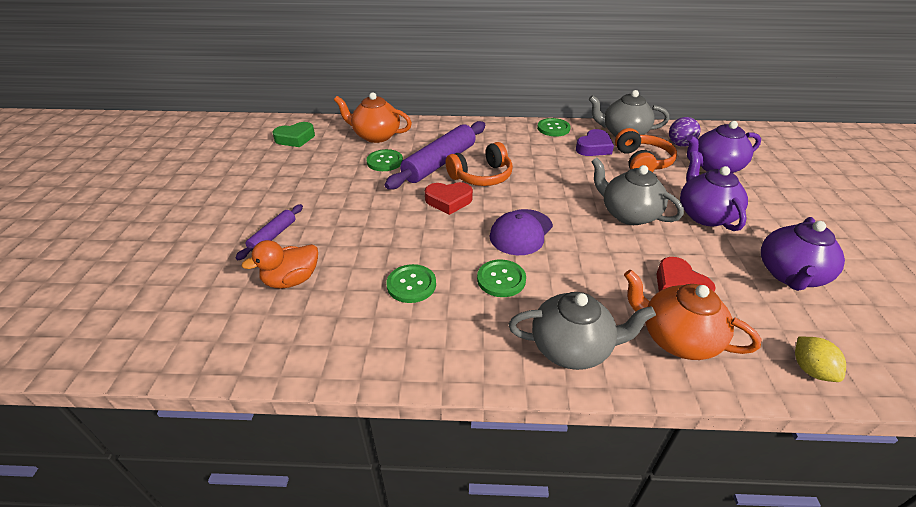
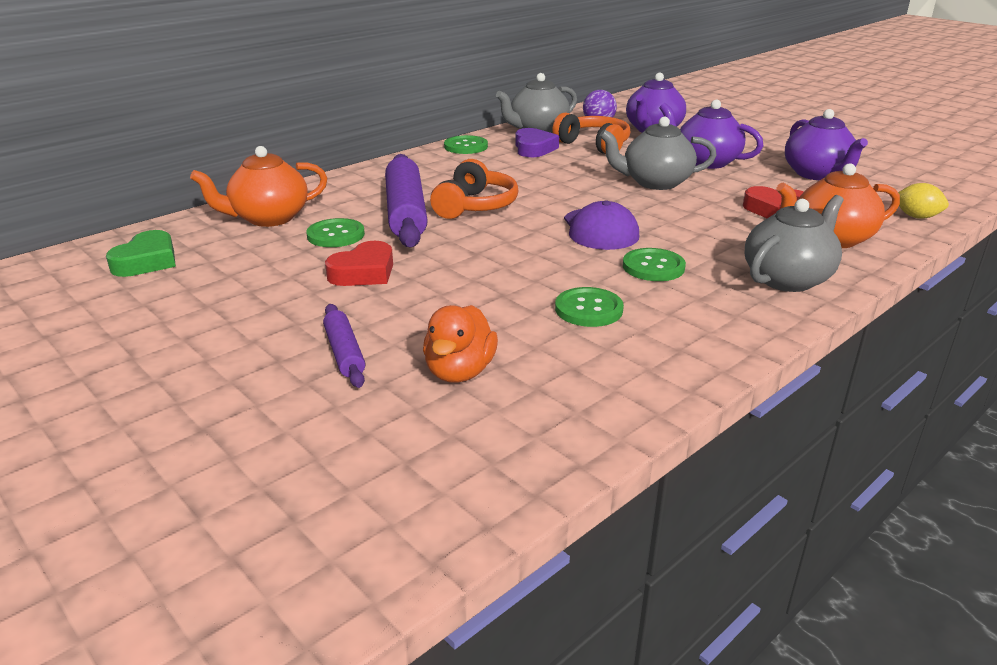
camera: 45 degrees left, 10 degrees down
red heart [425,182,473,215] -> red heart moved to [325,241,393,286]

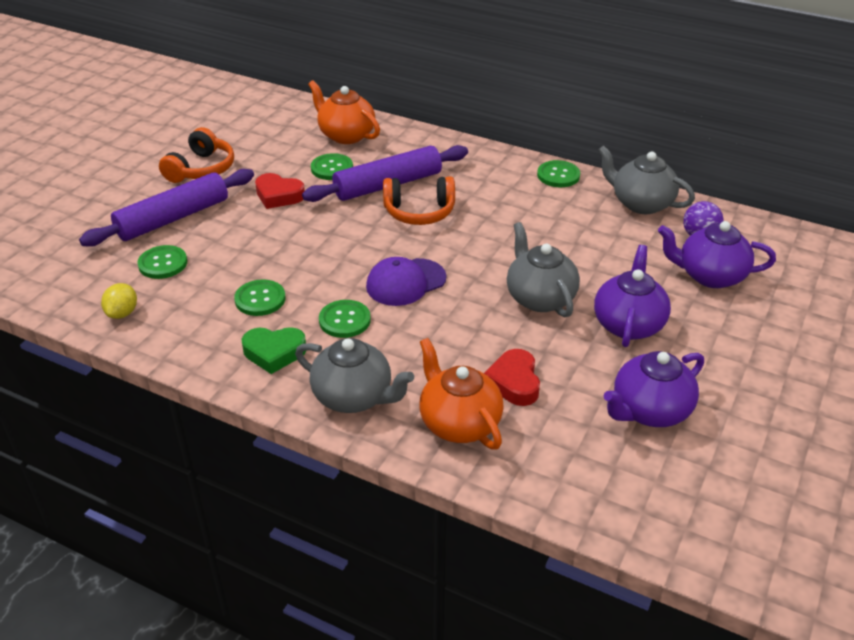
camera: 70 degrees right, 10 degrees up
green heart [106,230,176,277] -> green heart moved to [242,327,306,374]
purple rolling pin [323,304,365,388] -> purple rolling pin [79,169,254,247], size x1.98
orange duck [423,305,498,383] -> green button [137,245,187,279]
purple heart [515,128,559,157] -> none
orange headphones [552,112,630,154] -> orange headphones moved to [159,127,234,183]
yellow lemon [898,183,949,219] -> yellow lemon moved to [101,283,137,319]

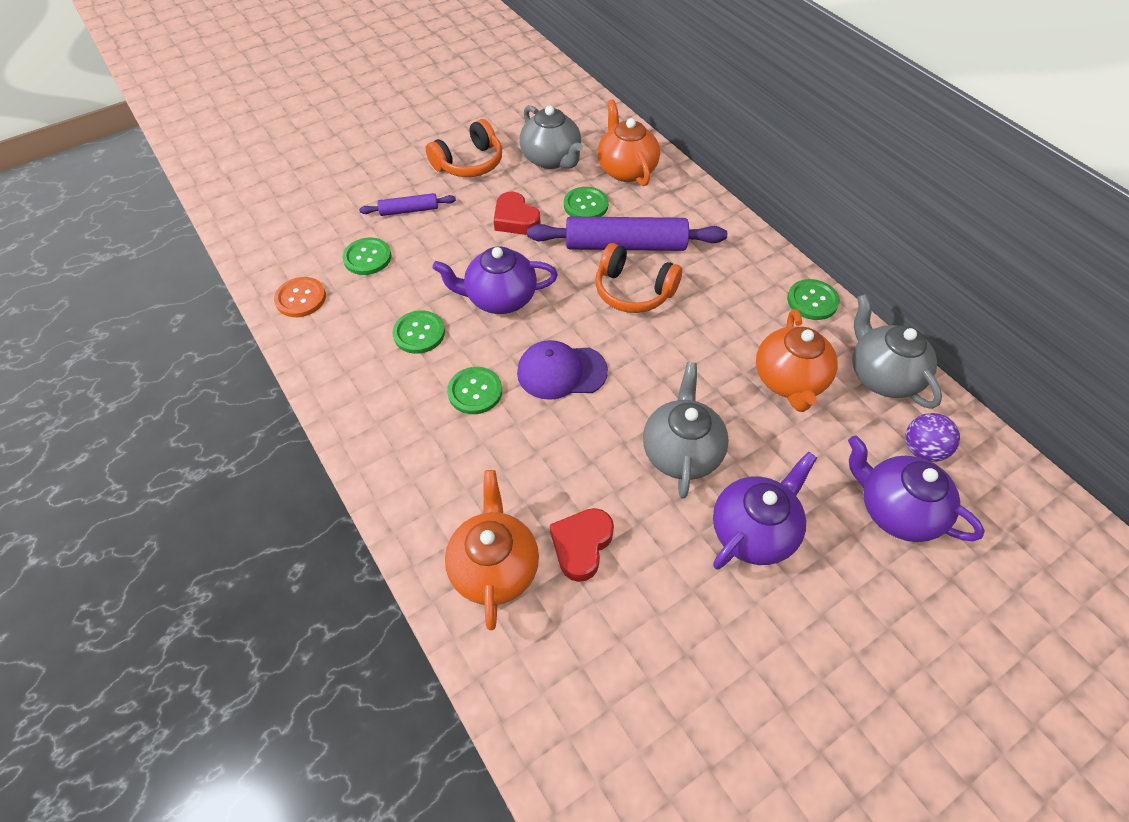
camera: 30 degrees right, 15 degrees up
purple rolling pin [79,169,254,247] -> purple rolling pin [359,193,456,216], size x0.51
yellow lemon [101,283,137,319] -> orange button [274,277,326,317]
green heart [242,327,306,374] -> none
grey teapot [295,338,414,413] -> grey teapot moved to [520,105,583,169]
purple teapot [604,351,704,427] -> purple teapot moved to [432,246,558,314]
none -> orange teapot [756,309,838,412]

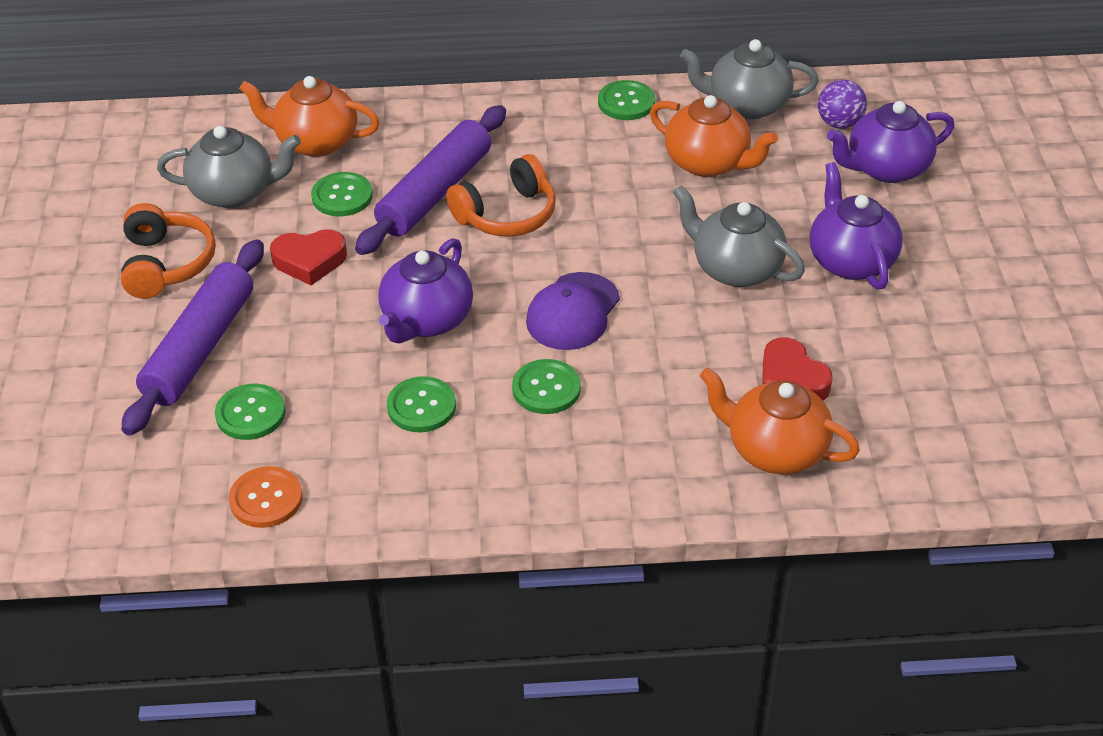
camera: 60 degrees left, 10 degrees down
purple rolling pin [359,193,456,216] -> purple rolling pin [122,239,264,436], size x1.98

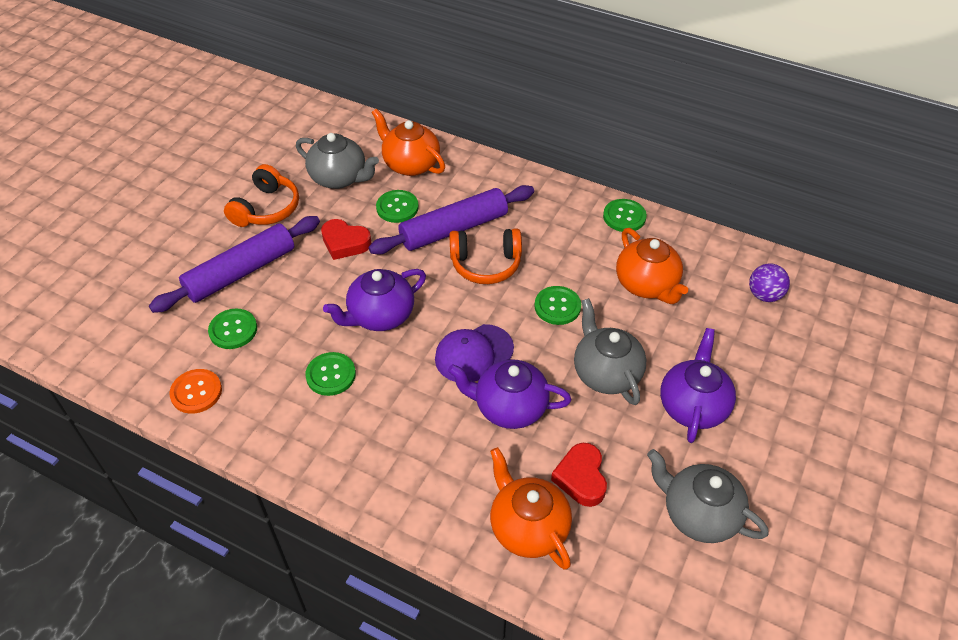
camera: 30 degrees right, 5 degrees up
green button [512,359,581,414] -> green button moved to [534,286,581,325]
grey teapot [680,39,819,119] -> grey teapot moved to [647,449,768,543]
purple teapot [827,101,954,183] -> purple teapot moved to [448,359,571,429]

